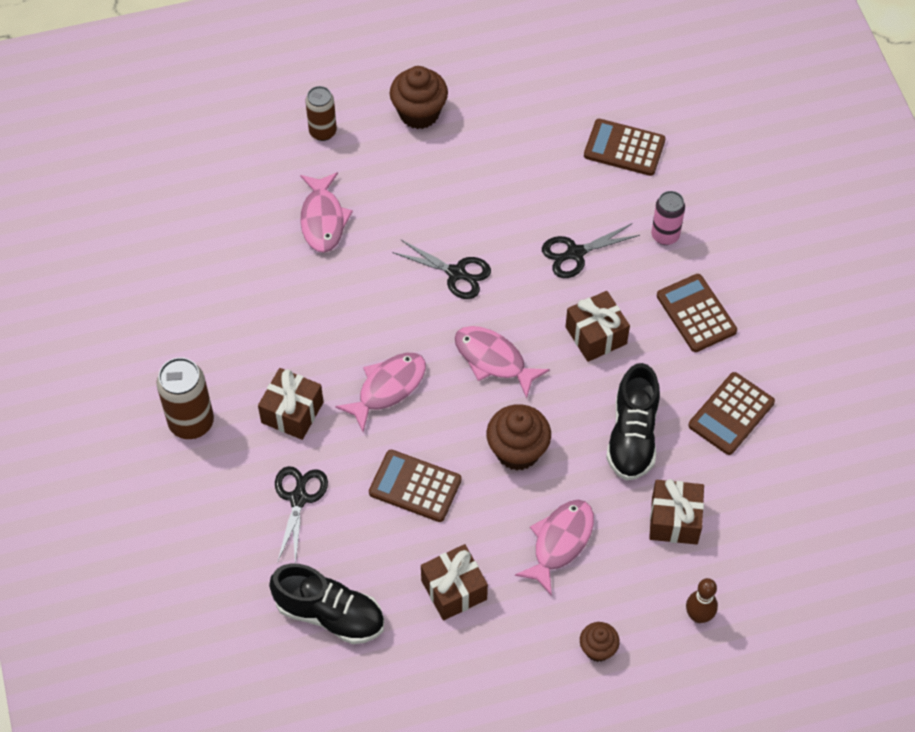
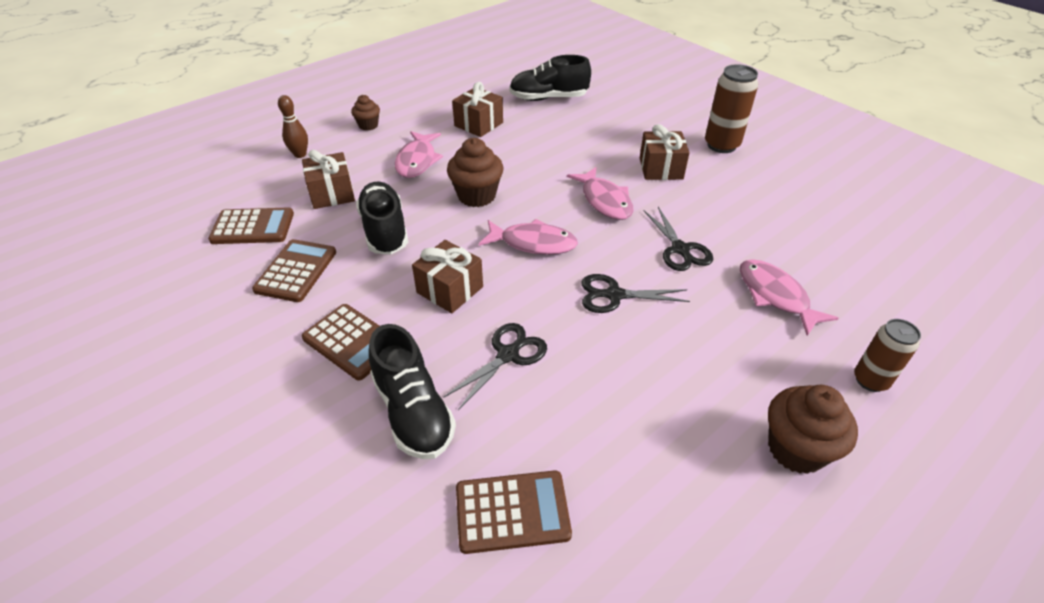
camera: 155 degrees right, 15 degrees down
black scissors [275,466,328,564] -> black scissors moved to [644,207,713,271]
pink fish [335,353,426,432] -> pink fish turned 45 degrees counterclockwise [567,167,634,220]
brown calculator [369,450,462,522] -> brown calculator moved to [208,208,294,244]
pink can [651,191,685,245] -> black shoe [369,324,456,459]

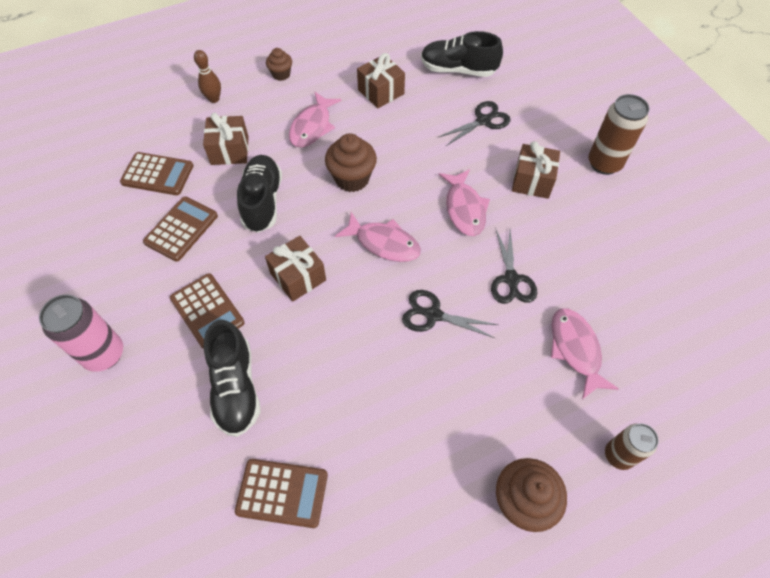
camera: 15 degrees right, 15 degrees up
black scissors [443,323,547,410] -> black scissors moved to [439,101,511,146]
none -> pink can [39,295,123,372]

